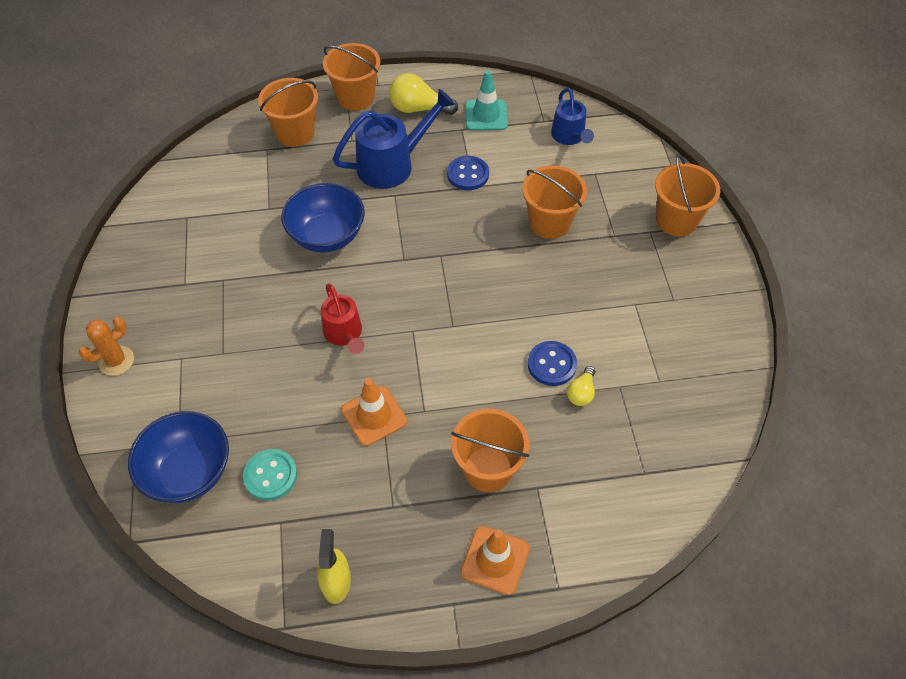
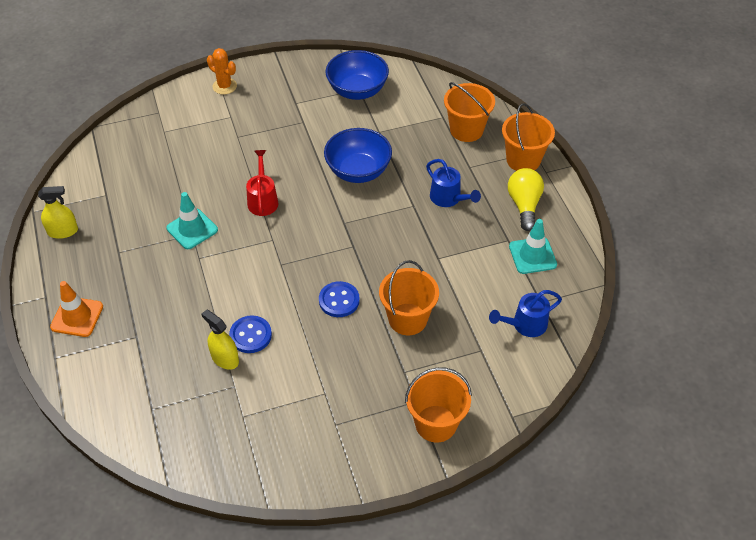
camera: 80 degrees right, 5 degrees down
blue bowl [128,411,229,503] -> blue bowl moved to [326,50,389,100]
turquoise button [243,449,297,501] -> none
red watering can [321,284,364,354] -> red watering can turned 120 degrees clockwise [246,150,279,216]
blue watering can [333,89,455,189] -> blue watering can [426,159,481,207], size x0.63
orange traffic cone [341,378,407,446] -> turquoise traffic cone [166,192,218,249]
blue button [447,156,489,190] -> blue button moved to [319,281,360,317]
orange bucket [451,409,529,492] -> none
yellow light bulb [567,366,595,406] -> yellow spray bottle [202,310,239,370]

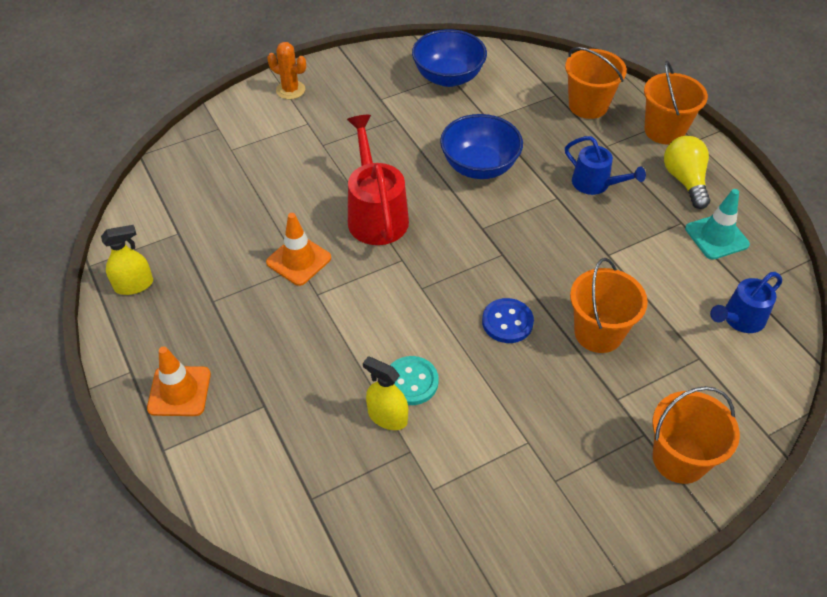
camera: 10 degrees left, 0 degrees up
turquoise traffic cone [166,192,218,249] -> orange traffic cone [266,213,331,286]
blue button [229,315,272,353] -> turquoise button [390,356,439,405]
red watering can [246,150,279,216] -> red watering can [347,115,409,245], size x1.59

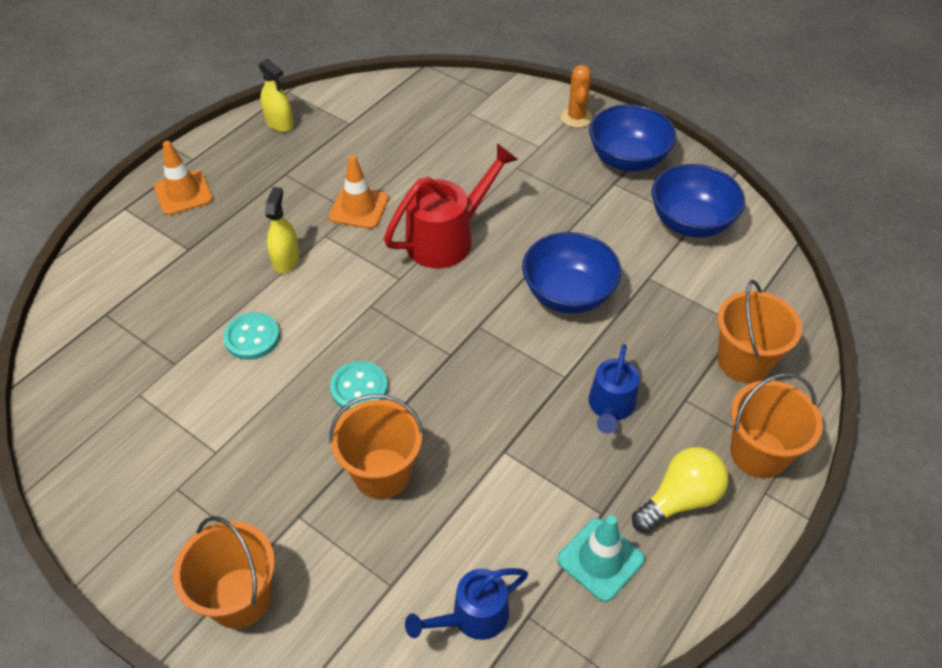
camera: 65 degrees right, 0 degrees up
yellow spray bottle [363,356,408,430] -> yellow spray bottle moved to [265,187,300,274]
blue button [482,298,534,343] -> turquoise button [330,361,388,410]
blue watering can [710,272,782,333] -> blue watering can turned 60 degrees counterclockwise [405,568,528,640]
none -> blue bowl [589,104,677,172]

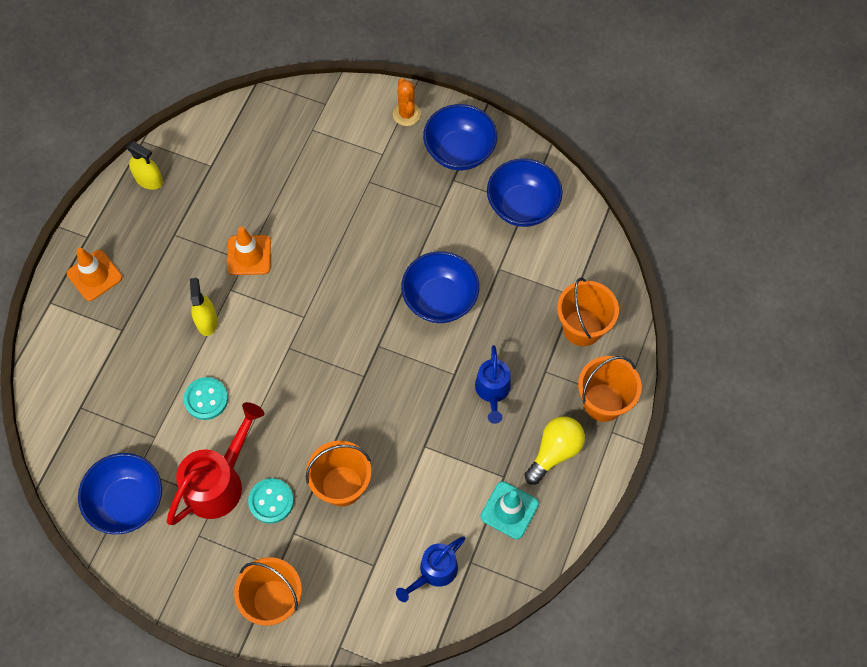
camera: 15 degrees left, 15 degrees up
turquoise button [330,361,388,410] -> turquoise button moved to [248,478,294,523]
red watering can [384,143,518,269] -> red watering can moved to [167,402,264,525]
none -> blue bowl [78,453,162,534]

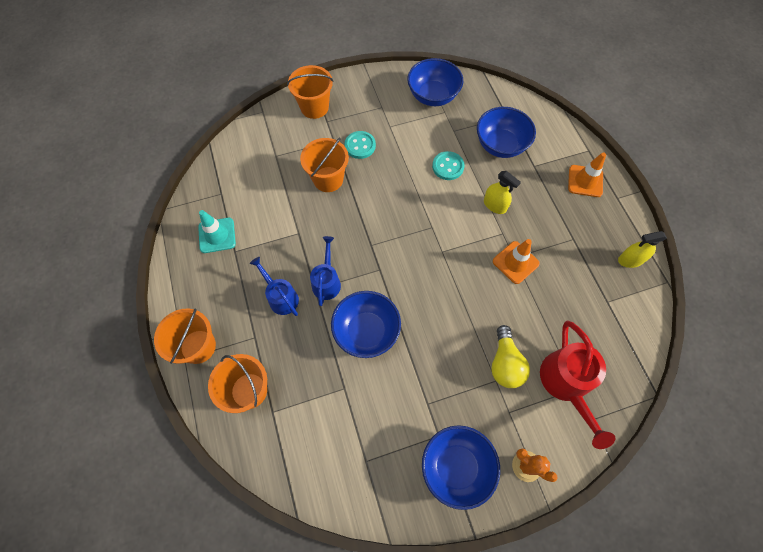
camera: 140 degrees right, 0 degrees up
red watering can [167,402,264,525] -> red watering can moved to [540,321,615,449]
blue watering can [396,536,465,602] -> blue watering can moved to [310,236,341,306]
blue bowl [487,158,562,227] -> blue bowl moved to [477,107,536,158]
yellow light bulb [524,416,585,485] -> yellow light bulb moved to [491,325,530,388]

